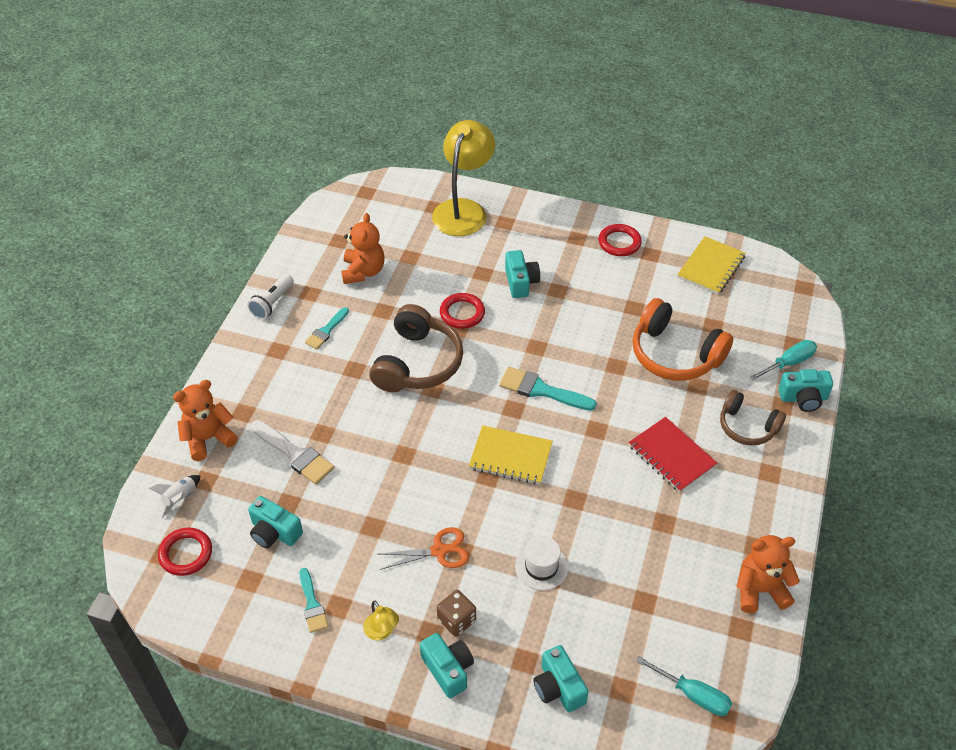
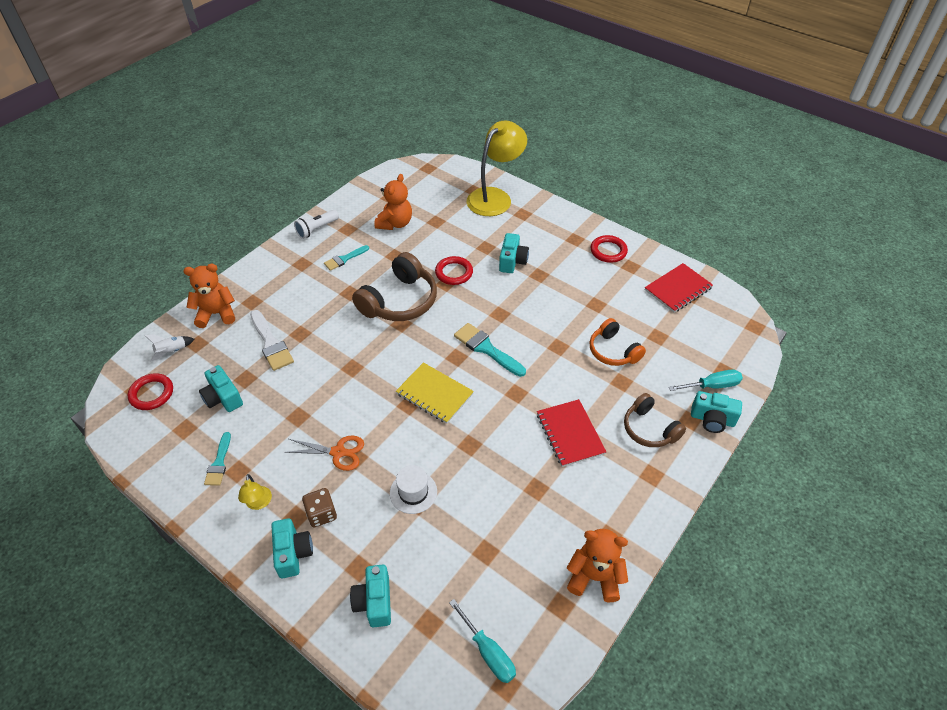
camera: 20 degrees right, 0 degrees up
orange headphones [633,298,733,381] -> orange headphones [590,318,646,366], size x0.63
yellow notebook [677,236,746,295] -> red notebook [645,263,713,313]

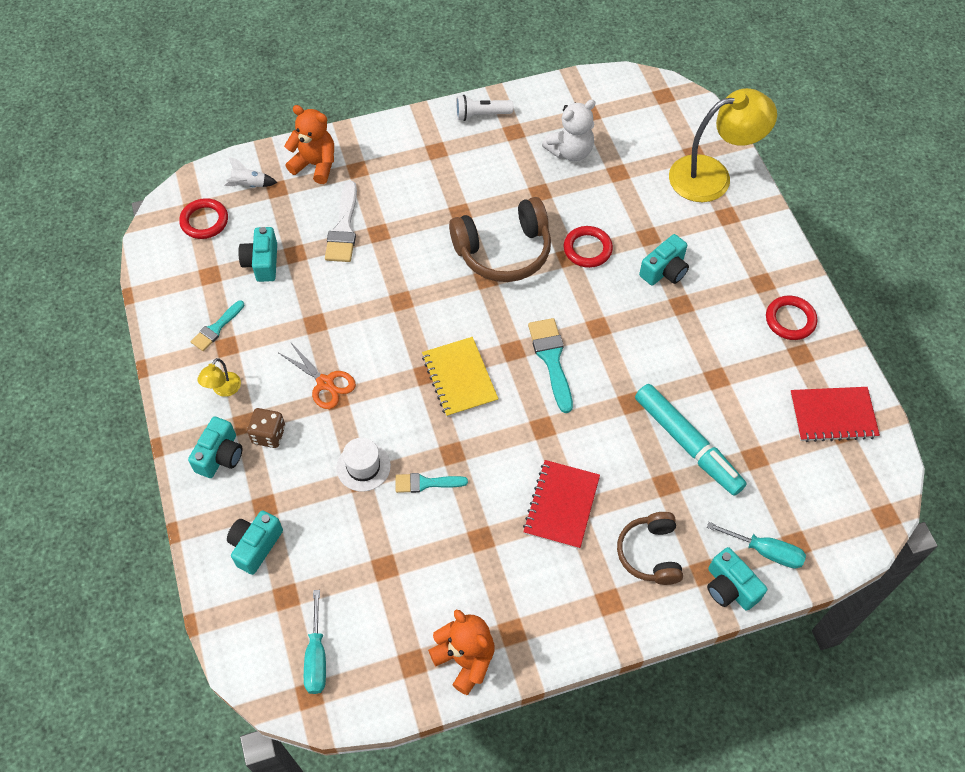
camera: 35 degrees right, 10 degrees up
turquoise brush [324,245,369,271] -> turquoise brush moved to [396,473,468,493]
orange teddy bear [374,174,412,230] -> white teddy bear [542,99,596,161]
orange headphones [590,318,646,366] -> turquoise marker [635,384,747,496]

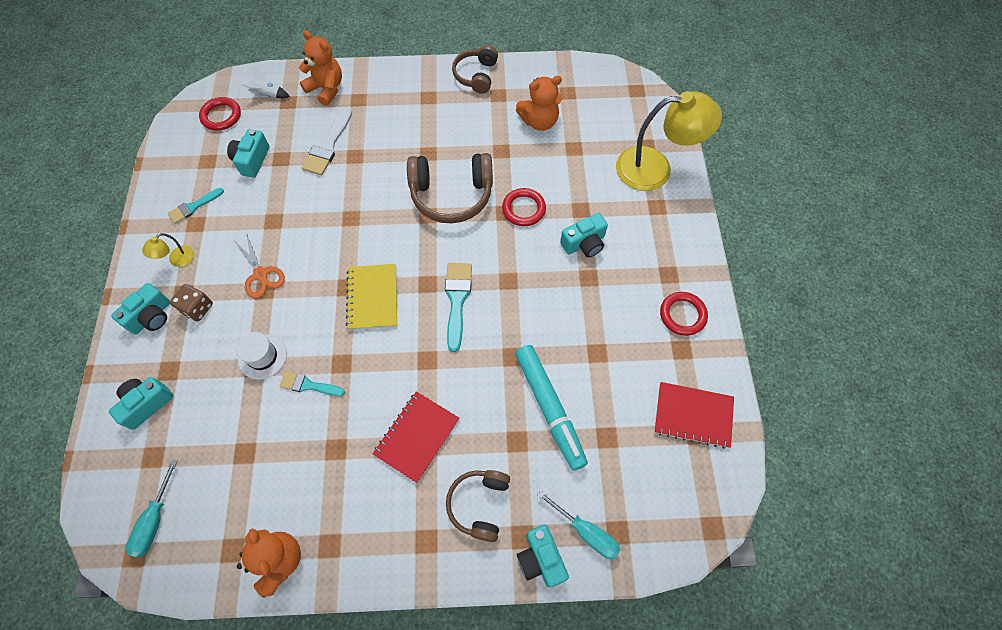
camera: 15 degrees right, 5 degrees up
white flashlight [456,95,513,121] -> brown headphones [452,45,498,94]
white teddy bear [542,99,596,161] -> orange teddy bear [516,76,562,131]

